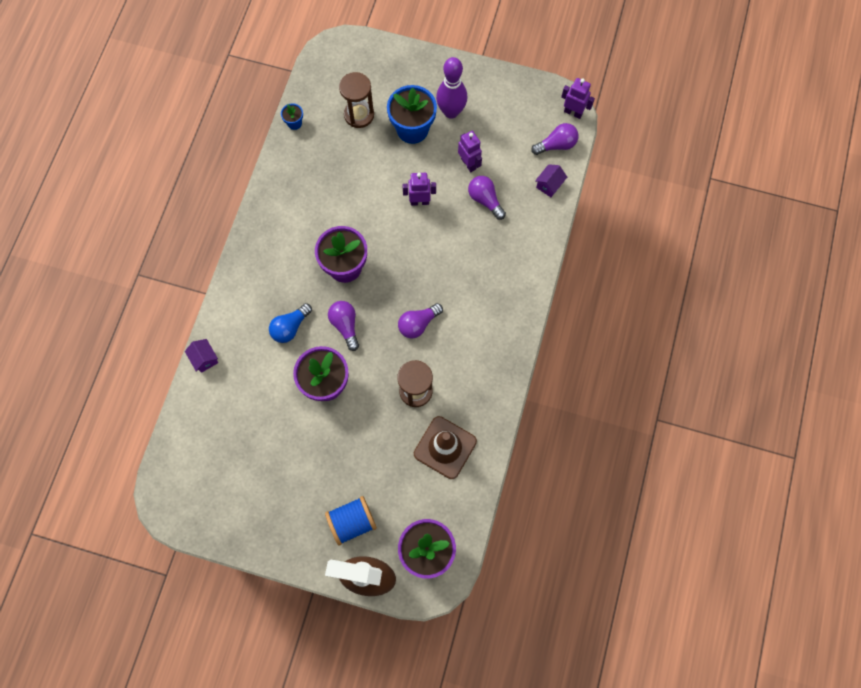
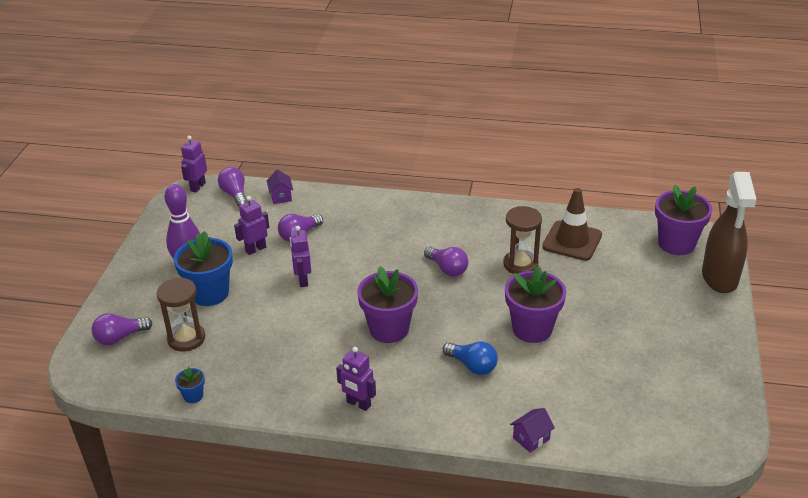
camera: 95 degrees left, 35 degrees down
blue spool [325,496,377,546] -> none
purple light bulb [328,301,359,351] -> purple light bulb moved to [91,313,152,345]
purple house [535,164,567,197] -> purple house turned 45 degrees clockwise [267,169,293,204]
none -> purple robot [336,347,376,411]

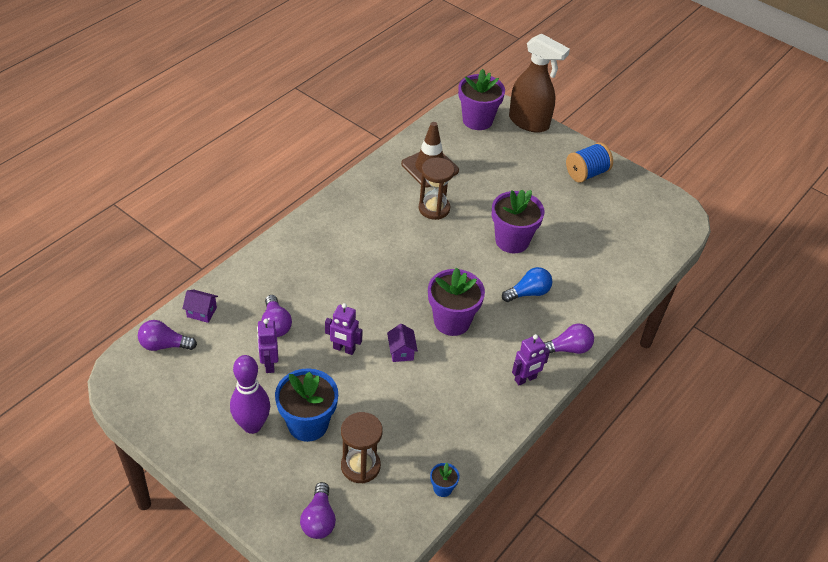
camera: 65 degrees left, 10 degrees up
purple robot [181,135,207,193] -> none
purple light bulb [424,246,469,277] -> purple light bulb moved to [544,324,594,354]
purple house [510,408,555,452] -> purple house moved to [387,324,418,362]
none -> blue spool [566,142,613,183]

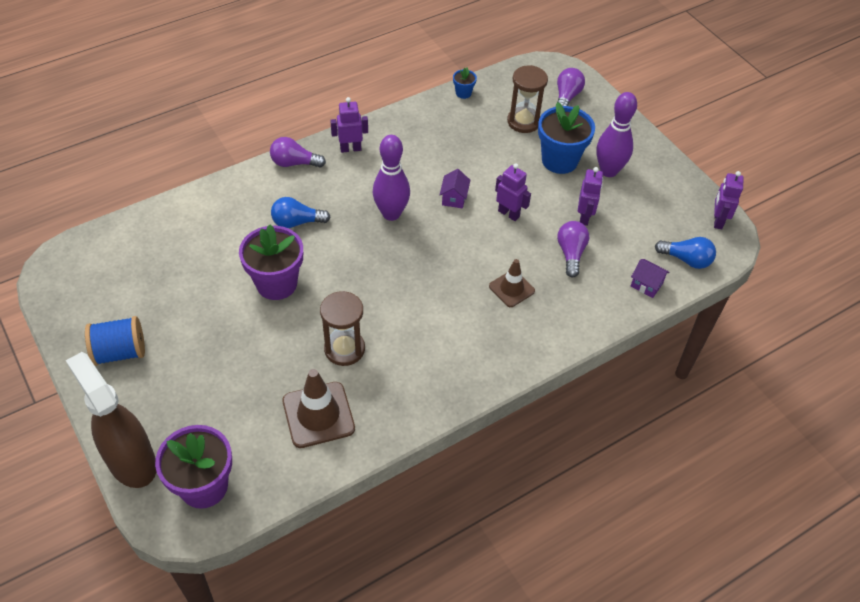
camera: 160 degrees left, 5 degrees up
purple light bulb [138,320,197,351] -> blue light bulb [655,237,716,269]
purple flower pot [428,268,485,336] -> purple bowling pin [373,135,410,221]
none -> brown traffic cone [489,259,535,307]
none -> purple robot [714,171,743,229]

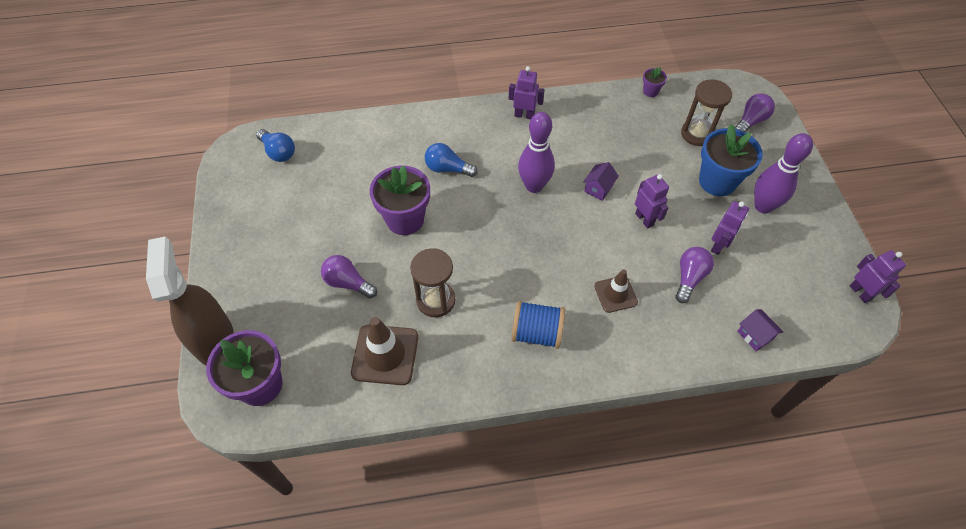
camera: 25 degrees right, 5 degrees up
blue spool [85,316,145,366] -> blue spool moved to [511,301,565,349]
purple light bulb [270,137,326,168] -> purple light bulb moved to [321,255,377,298]
blue flower pot [453,67,477,99] -> purple flower pot [643,67,667,97]
blue light bulb [655,237,716,269] -> blue light bulb moved to [256,129,295,162]
purple robot [714,171,743,229] -> purple robot turned 120 degrees clockwise [850,250,906,303]

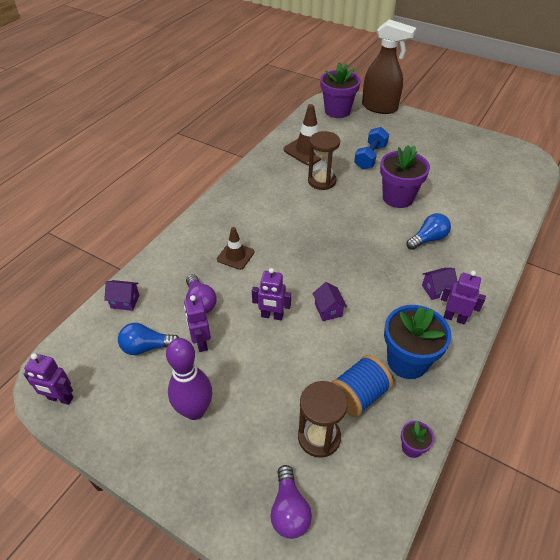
camera: 130 degrees right, 10 degrees down
blue light bulb [256,129,295,162] -> blue light bulb moved to [118,323,179,355]
purple light bulb [321,255,377,298] -> blue dumbbell [354,127,389,169]
purple robot [509,66,545,119] -> purple robot turned 120 degrees counterclockwise [441,271,486,324]
blue spool [511,301,565,349] -> blue spool moved to [331,355,393,417]
purple bowling pin [518,112,555,193] -> none
blue flower pot [699,124,763,196] -> blue flower pot moved to [384,305,451,379]
none -> purple house [422,268,458,300]

